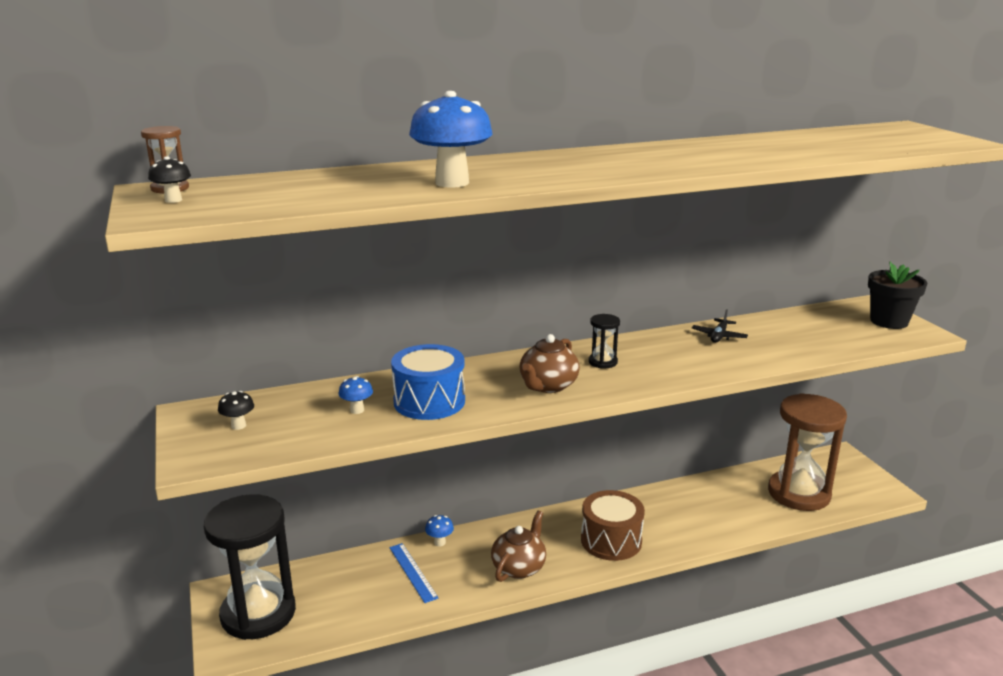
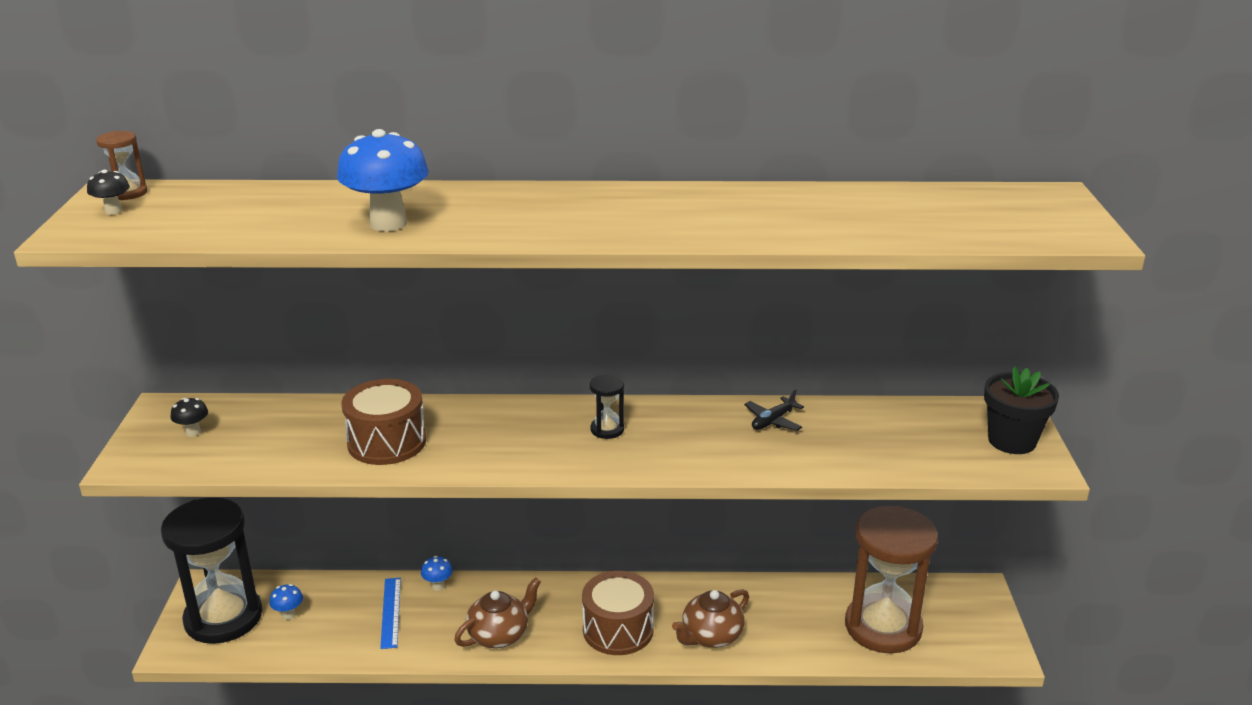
camera: 20 degrees right, 5 degrees up
blue mushroom [339,376,373,414] -> blue mushroom moved to [269,584,303,620]
blue drum [391,344,465,420] -> brown drum [342,379,426,465]
brown teapot [519,334,580,393] -> brown teapot moved to [672,589,749,648]

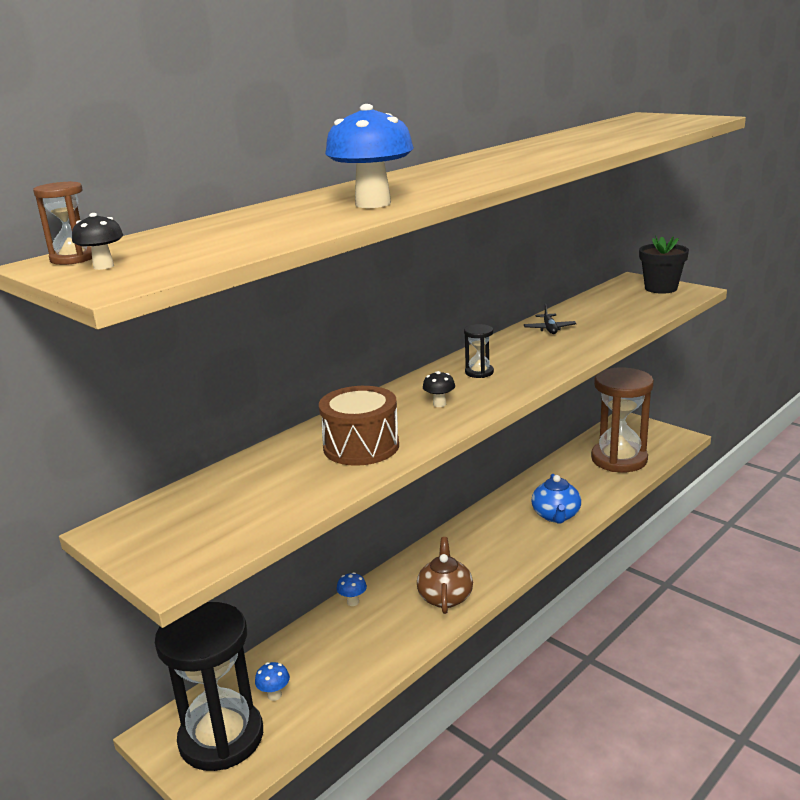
camera: 45 degrees left, 5 degrees down
black mushroom [171,398,208,437] -> black mushroom moved to [423,371,455,407]
blue ruler [380,578,401,649] -> none
brown drum [582,571,654,655] -> none
brown teapot [672,589,749,648] -> blue teapot [532,474,581,523]

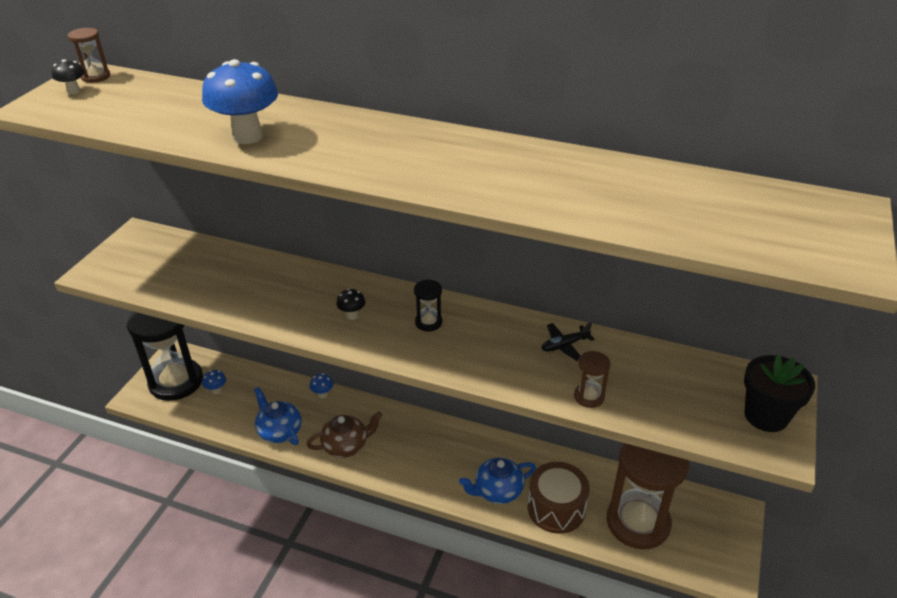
camera: 65 degrees right, 15 degrees up
brown drum [319,386,399,466] -> brown drum moved to [528,462,590,534]
none -> blue teapot [254,387,302,445]
none -> brown hourglass [574,351,611,408]

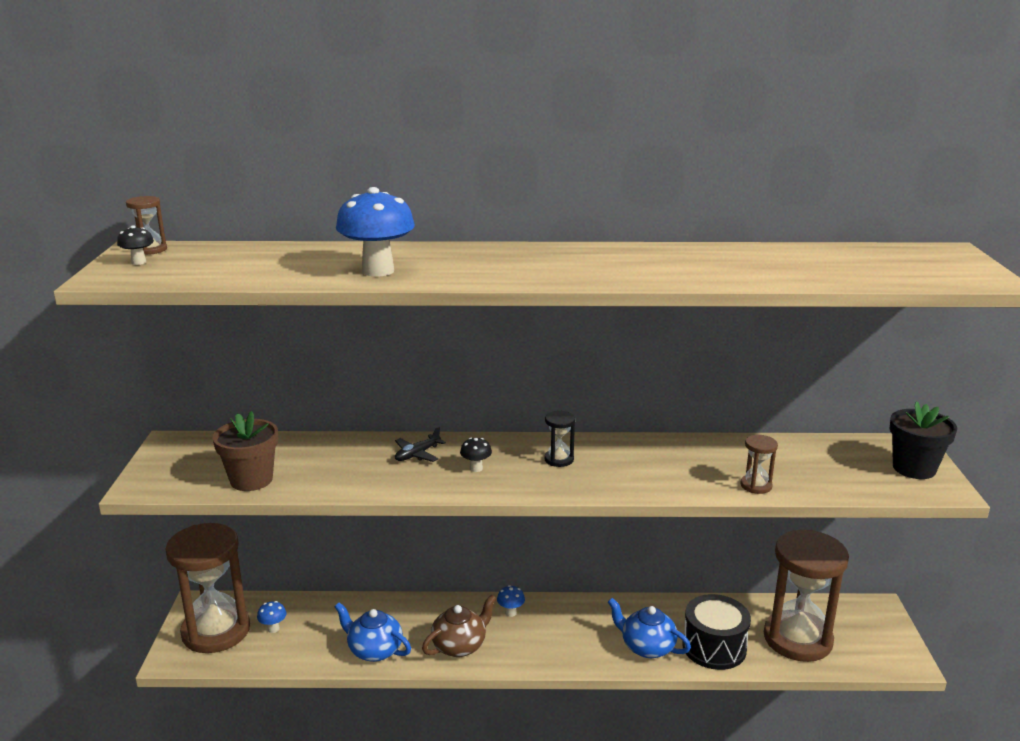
camera: 20 degrees left, 15 degrees down
black hourglass [127,311,203,401] -> brown hourglass [165,523,250,653]
blue mushroom [310,373,333,399] -> blue mushroom moved to [497,585,525,617]
blue teapot [459,458,536,504] -> blue teapot turned 75 degrees clockwise [608,598,691,658]
brown drum [528,462,590,534] -> black drum [682,594,751,670]
black plane [541,322,595,361] -> black plane moved to [395,427,446,462]
none -> brown flower pot [213,411,278,491]

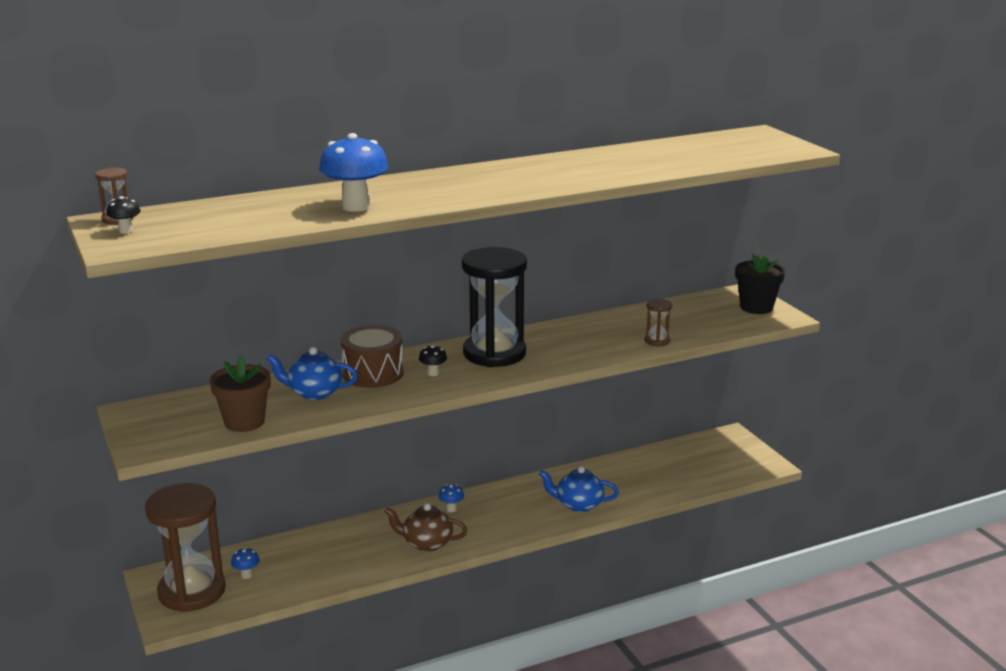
camera: 25 degrees left, 0 degrees up
blue teapot [335,602,411,662] -> blue teapot moved to [267,347,358,400]
black plane [395,427,446,462] -> brown drum [341,325,404,388]
brown teapot [422,594,496,657] -> brown teapot turned 105 degrees counterclockwise [384,503,468,552]
black hourglass [544,411,575,467] -> black hourglass [462,247,527,367], size x2.44
black drum [682,594,751,670] -> none
brown hourglass [764,530,849,662] -> none

